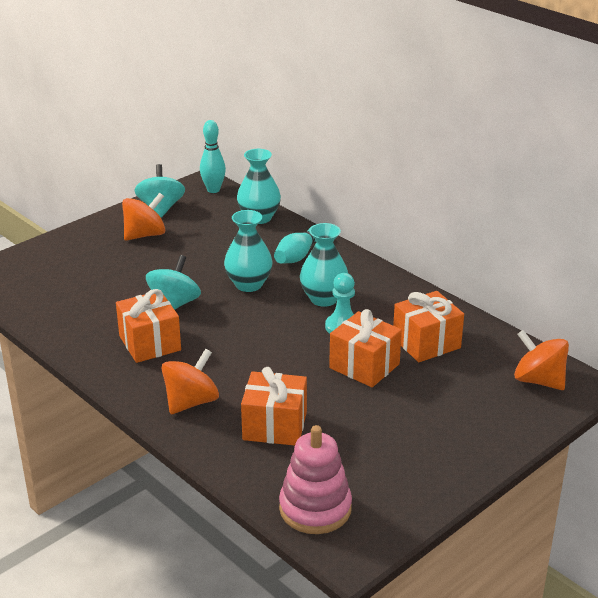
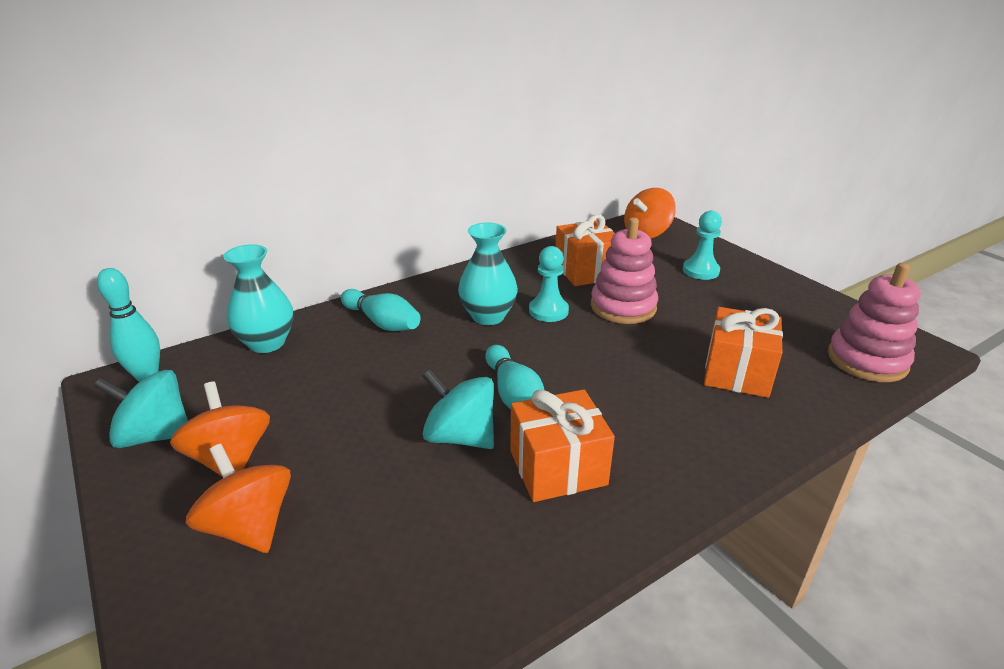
camera: 80 degrees left, 0 degrees up
orange spinning top [162,349,219,414] -> orange spinning top moved to [185,444,291,553]
turquoise vase [224,210,272,292] -> none
orange gift [329,309,402,387] -> pink stacking toy [591,217,658,324]
none -> turquoise bowling pin [485,345,544,409]
none -> turquoise pawn [683,211,722,280]

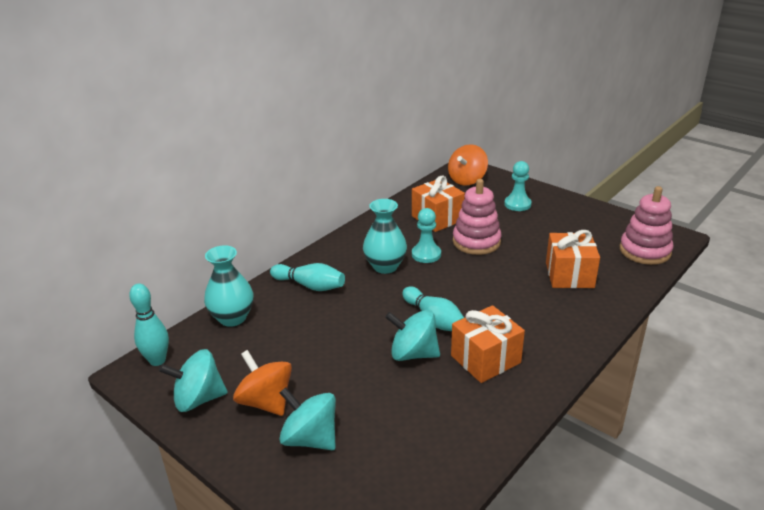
camera: 15 degrees left, 0 degrees up
orange spinning top [185,444,291,553] -> turquoise spinning top [280,387,336,450]

